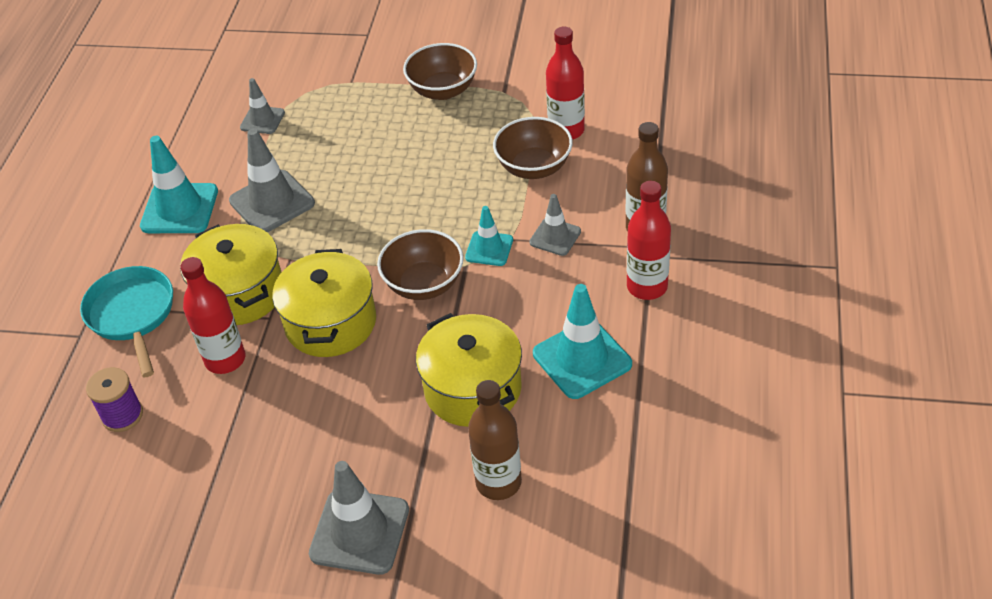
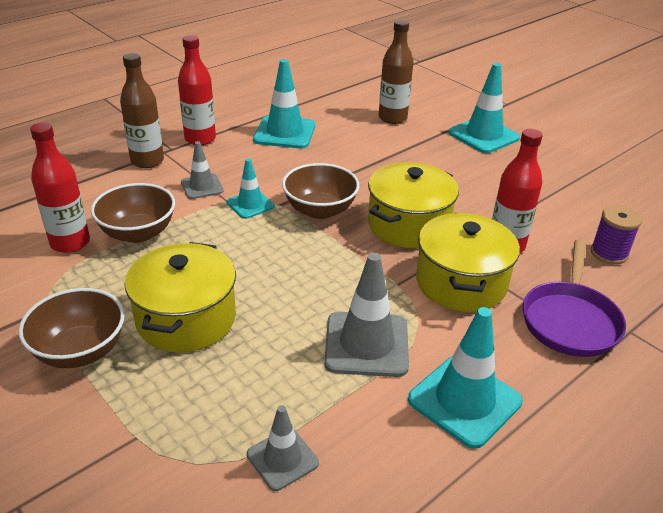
camera: 145 degrees left, 10 degrees down
turquoise pan [80,266,173,377] -> purple pan [523,240,626,357]
grey traffic cone [309,461,409,575] -> turquoise traffic cone [448,63,520,153]
yellow pot [416,313,522,427] -> yellow pot moved to [125,242,236,353]

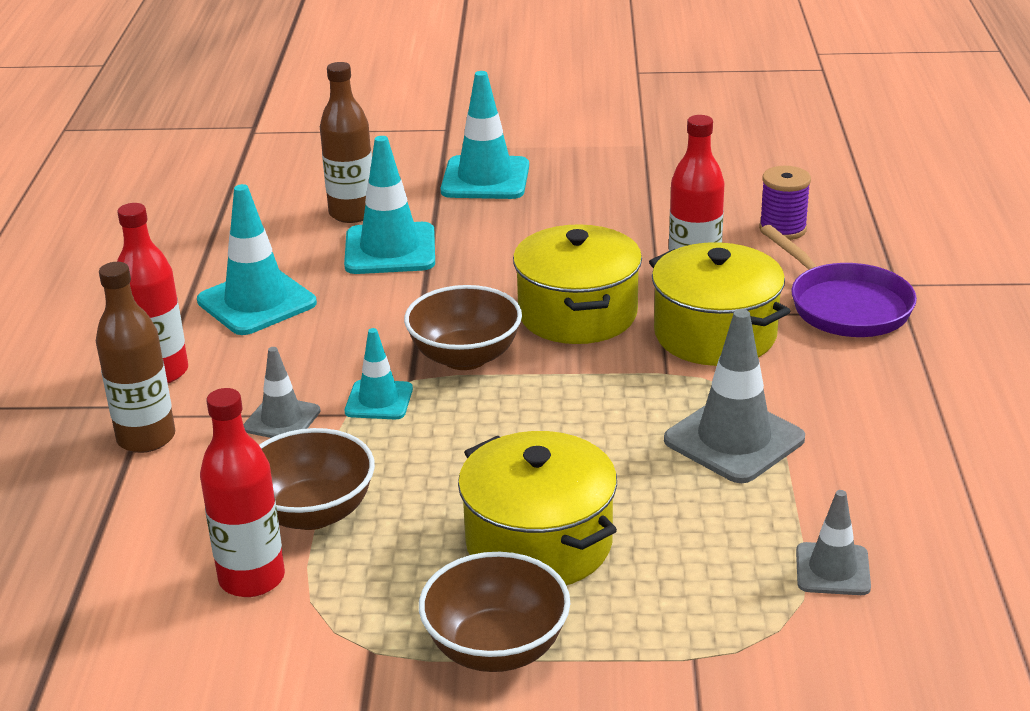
camera: 45 degrees left, 5 degrees down
turquoise traffic cone [408,307,523,449] -> turquoise traffic cone moved to [344,136,435,274]

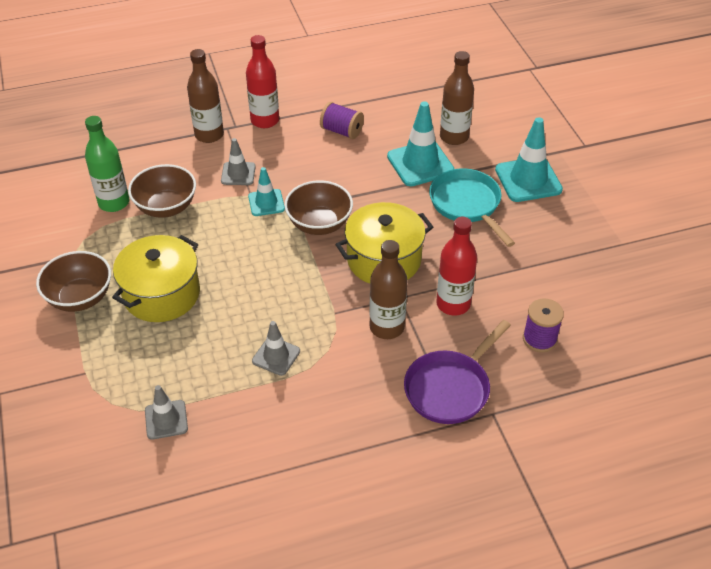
camera: 70 degrees right, 15 degrees up
turquoise traffic cone [197,184,317,335] -> purple spool [320,102,364,139]
red bottle [200,388,285,597] -> green bottle [85,116,129,212]
yellow pot [649,242,790,366] -> brown bottle [369,240,408,339]
grey traffic cone [664,309,805,483] -> grey traffic cone [252,321,300,376], size x0.59
none -> turquoise pan [429,168,515,247]

